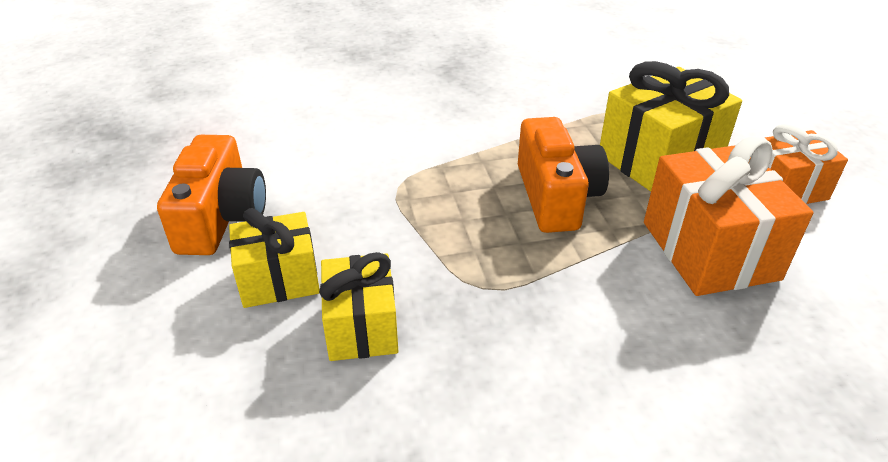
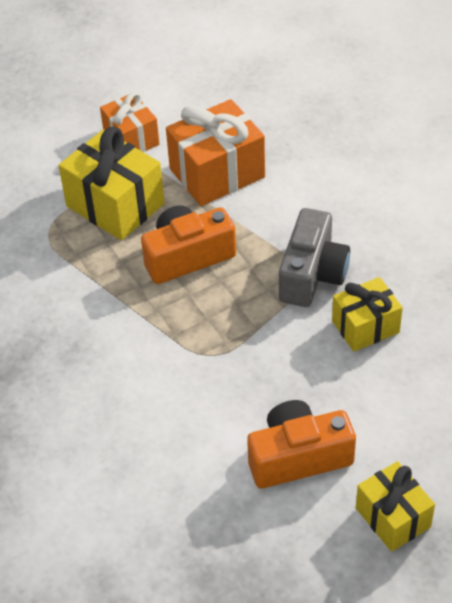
camera: 105 degrees left, 10 degrees up
yellow gift [229,208,319,308] -> yellow gift moved to [356,461,435,552]
none -> grey camera [279,208,350,307]

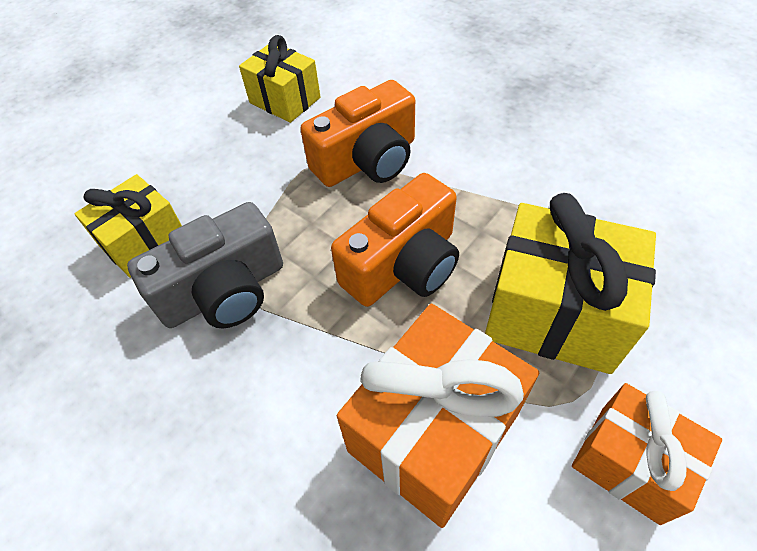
camera: 160 degrees right, 5 degrees up
orange camera [247,400,356,488] -> orange camera moved to [300,80,415,187]
grey camera [279,208,350,307] -> grey camera turned 120 degrees counterclockwise [127,202,283,328]
yellow gift [356,461,435,552] -> yellow gift moved to [239,35,320,123]

